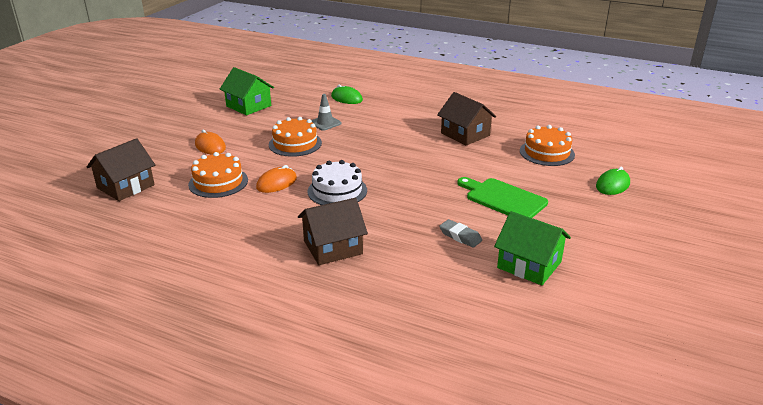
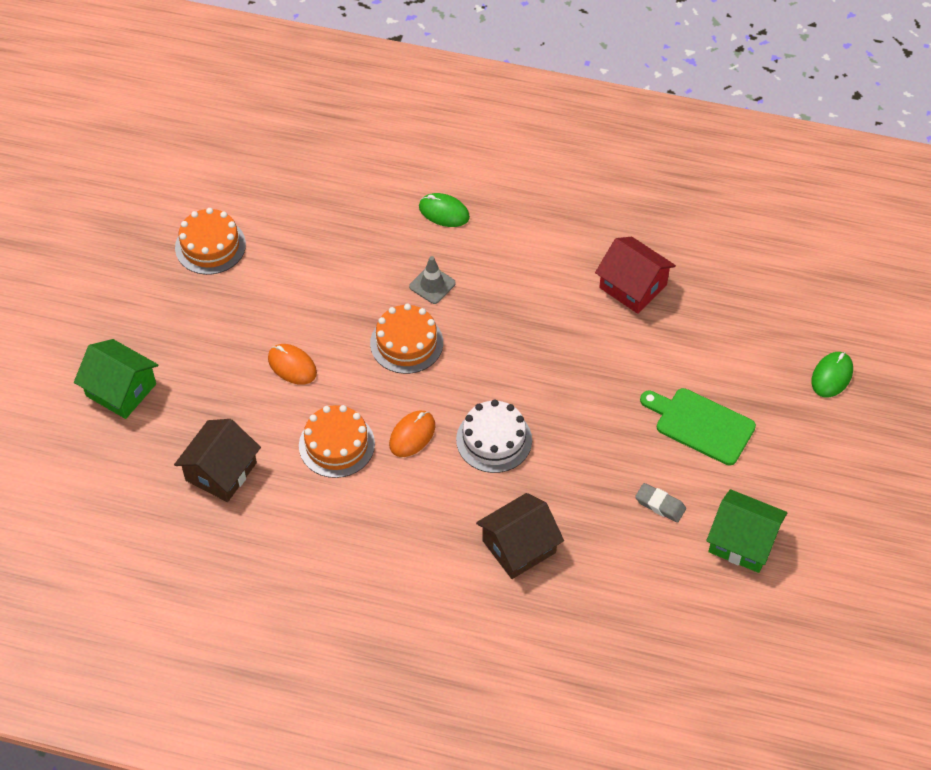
camera: 10 degrees left, 25 degrees up
green house [220,67,274,115] -> green house moved to [74,339,158,419]
brown house [437,92,496,146] -> red house [595,237,676,314]
orange cake [520,125,575,166] -> orange cake moved to [175,208,246,275]

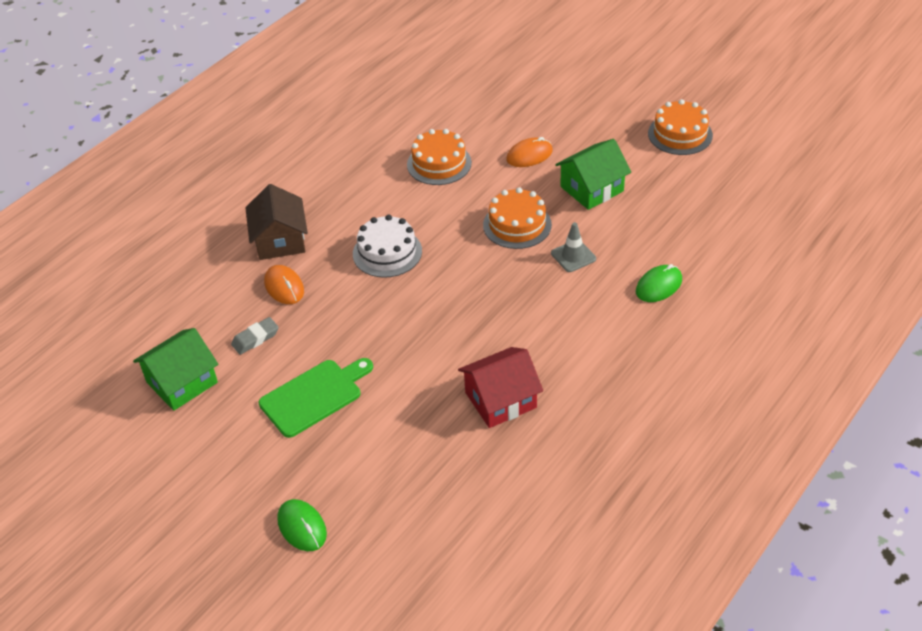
camera: 115 degrees right, 10 degrees down
green house [74,339,158,419] -> green house moved to [555,139,631,210]
brown house [174,419,261,502] -> none
orange mouse [389,411,435,457] -> orange mouse moved to [264,265,304,304]

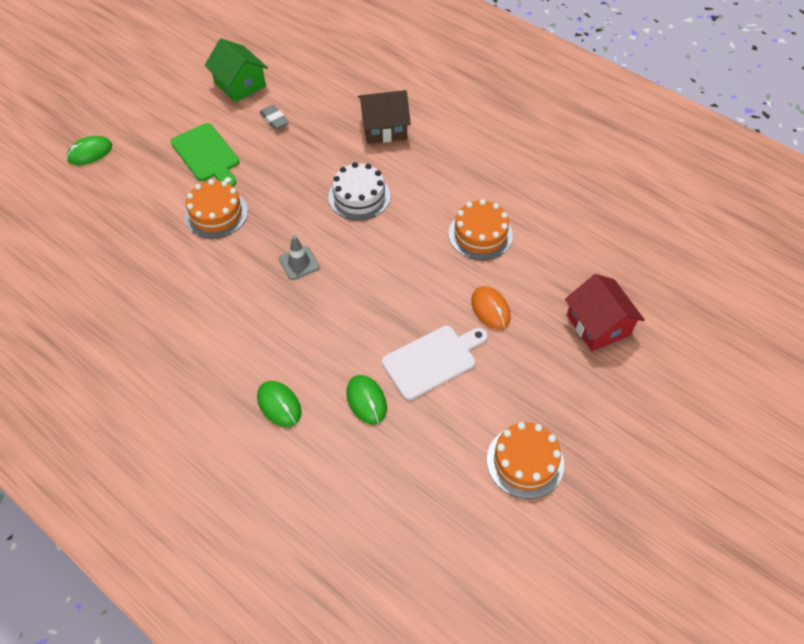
camera: 90 degrees right, 10 degrees up
orange mouse [264,265,304,304] -> none
red house [458,347,543,428] -> red house moved to [565,274,645,351]
orange cake [483,187,552,249] -> orange cake moved to [185,179,248,238]
grey traffic cone [551,222,596,272] -> grey traffic cone moved to [279,236,319,280]
green house [555,139,631,210] -> white cutting board [382,326,487,400]
none -> green mouse [346,375,387,425]

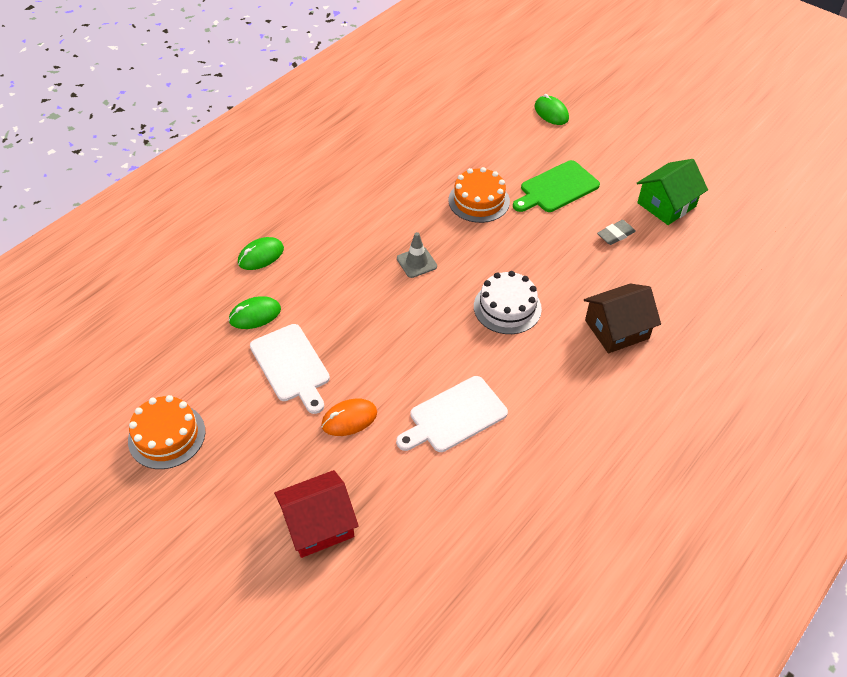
camera: 90 degrees right, 5 degrees down
brown house [358,90,411,144] -> brown house turned 75 degrees clockwise [584,284,661,353]
orange cake [448,199,513,260] -> white cutting board [396,376,508,452]

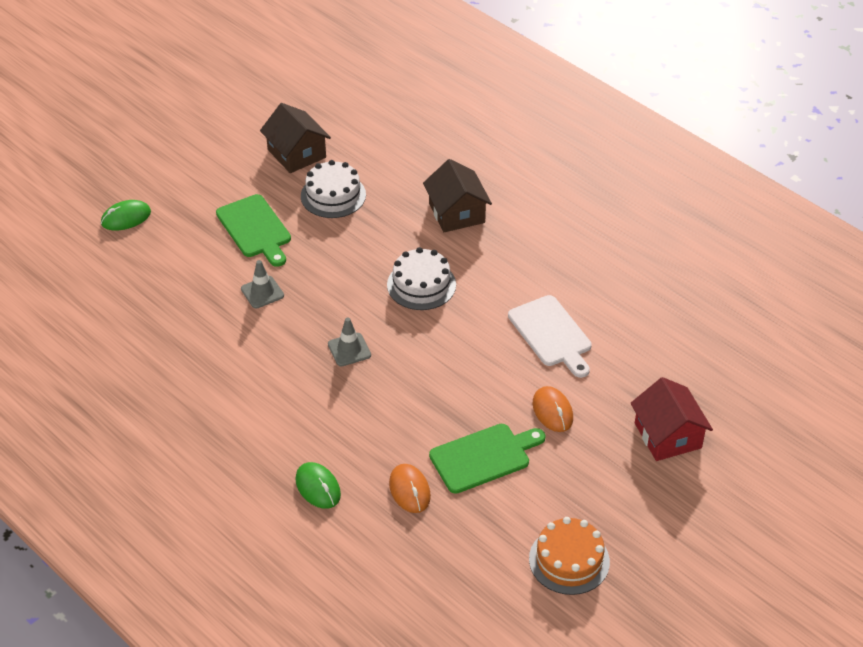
camera: 85 degrees left, 5 degrees down
green mouse [229,296,281,329] -> orange mouse [389,464,431,513]
white cutting board [250,324,330,414] -> green cutting board [429,424,546,494]
orange cake [449,167,510,223] -> grey traffic cone [241,260,284,308]
grey eraser [597,220,636,245] -> white cake [301,160,366,218]
green house [637,159,708,225] -> brown house [260,103,331,173]

